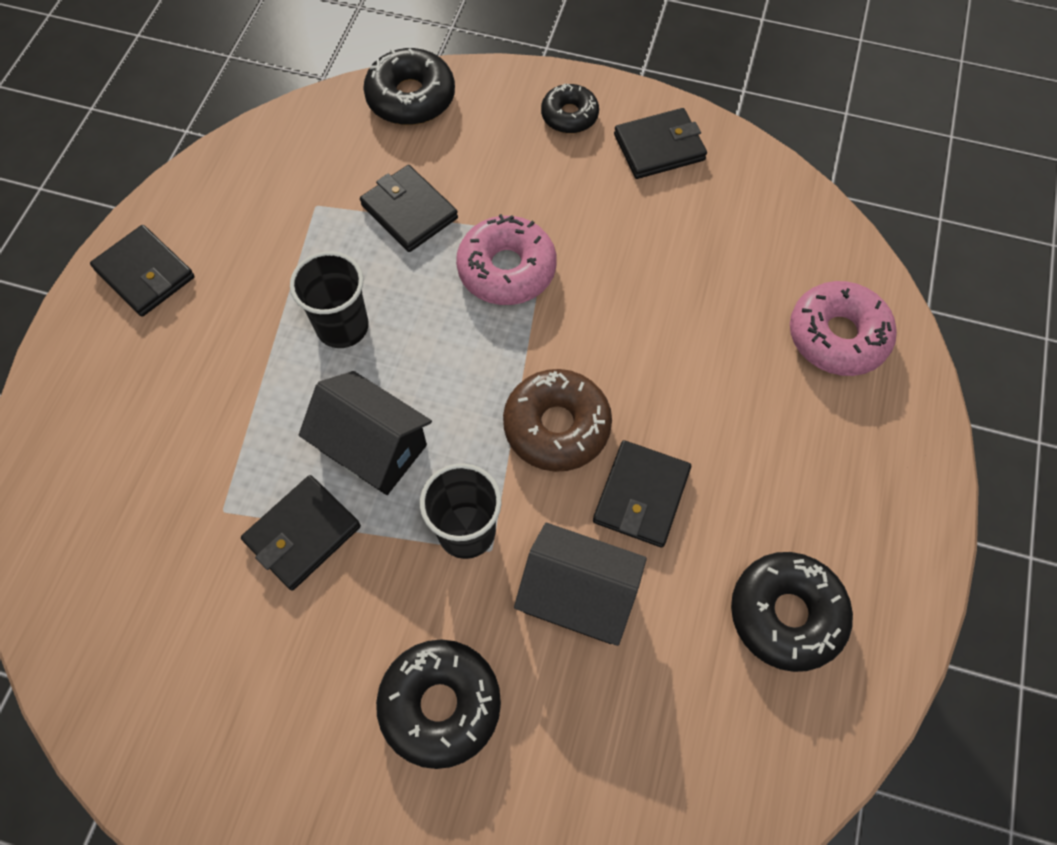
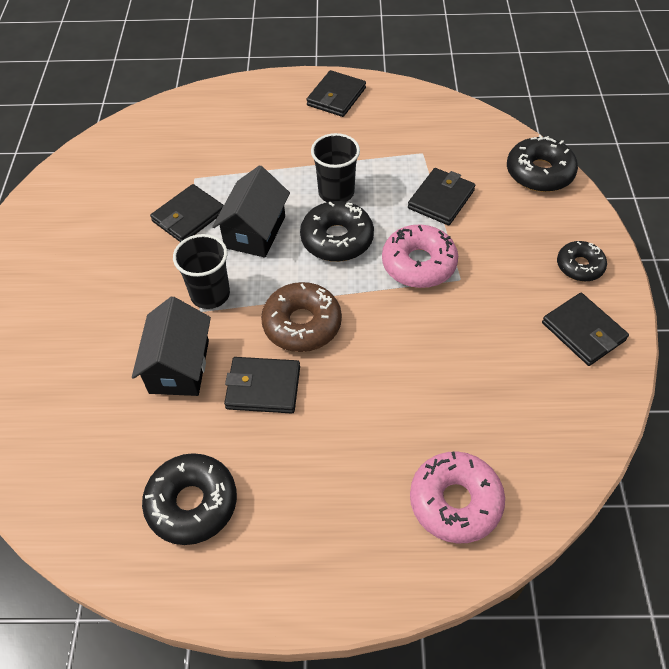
camera: 75 degrees right, 10 degrees down
black wallet [241,475,361,591] -> black wallet turned 75 degrees counterclockwise [150,184,224,242]
black donut [376,639,501,769] -> black donut moved to [300,201,374,262]

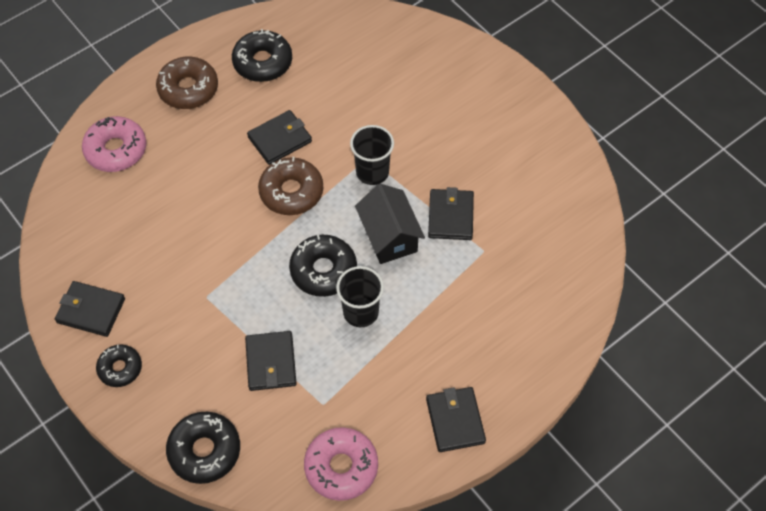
camera: 140 degrees right, 5 degrees up
black house [132,296,211,396] -> none
pink donut [382,224,458,288] -> pink donut moved to [304,427,378,501]
none -> brown donut [156,56,218,109]

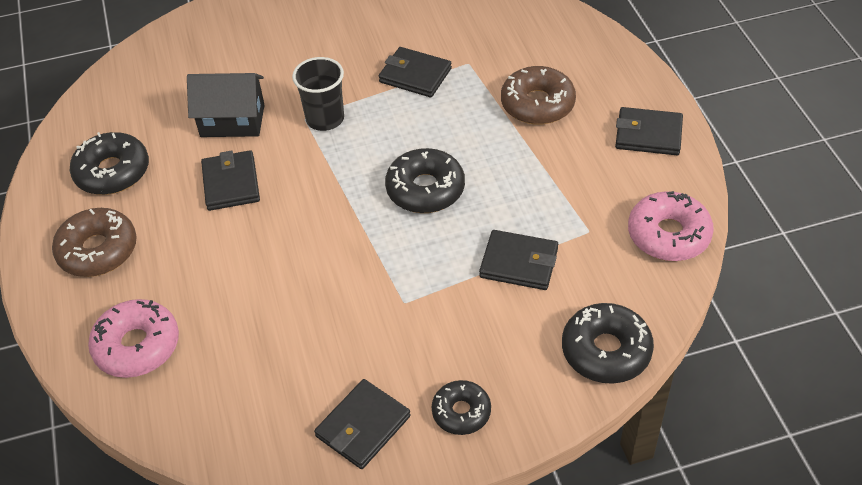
camera: 65 degrees left, 10 degrees down
brown donut [258,157,323,215] -> brown donut moved to [501,66,576,125]
black cup [336,266,384,327] -> none
black house [355,184,425,264] -> black house moved to [187,73,265,137]

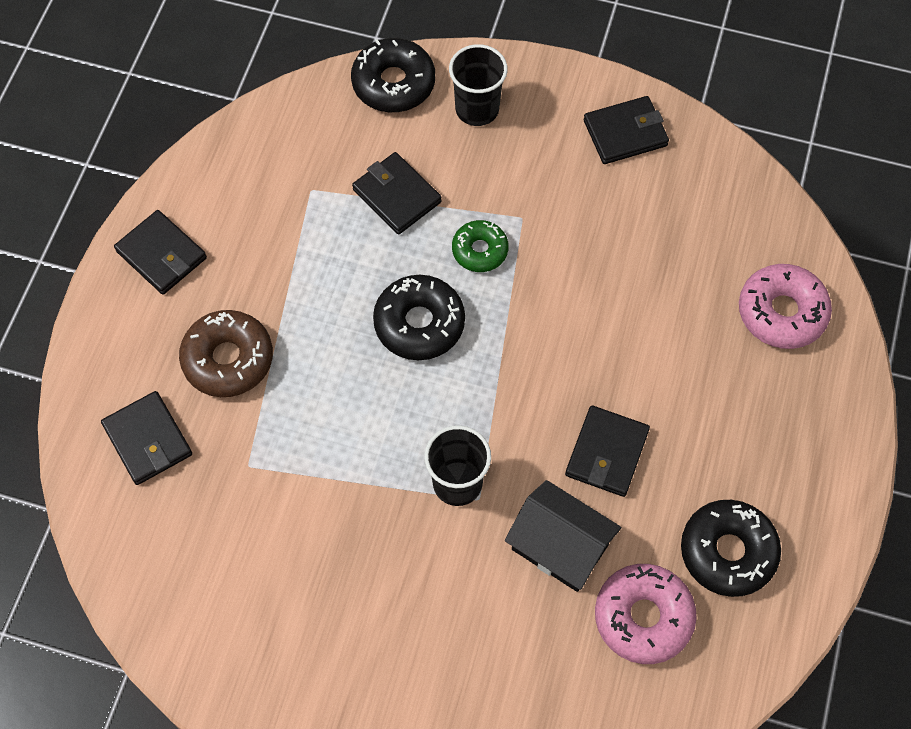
camera: 150 degrees left, 15 degrees up
brown donut [52,208,137,277] -> none
black wallet [379,47,452,97] -> black wallet moved to [101,391,192,485]
black donut [432,380,491,435] -> none
pink donut [628,191,714,261] -> pink donut moved to [595,564,697,664]
none -> black cup [449,44,508,126]
none -> green donut [452,220,509,272]

